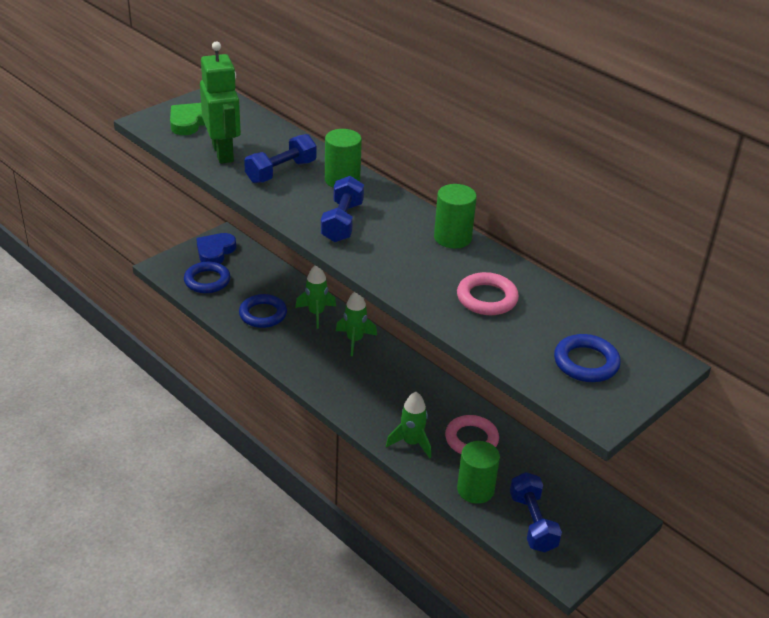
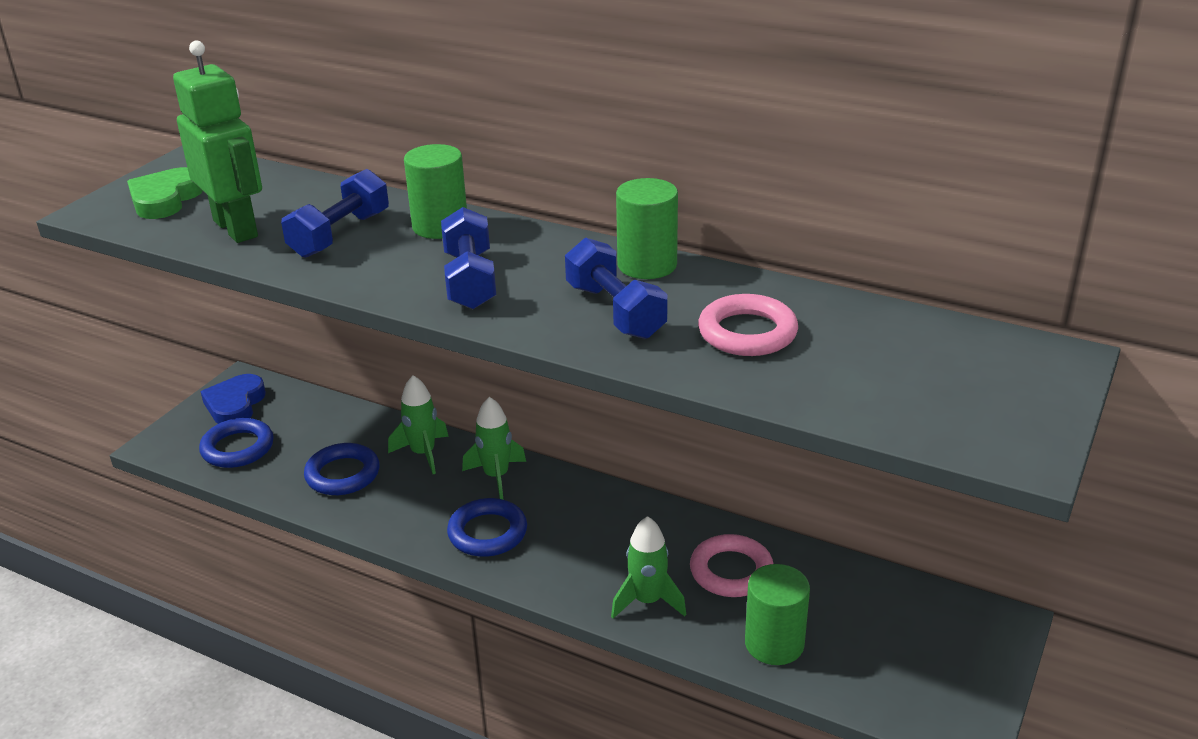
camera: 15 degrees left, 5 degrees down
blue dumbbell [510,472,562,552] -> blue dumbbell moved to [565,238,668,339]
blue ring [554,334,621,382] -> blue ring moved to [447,498,527,557]

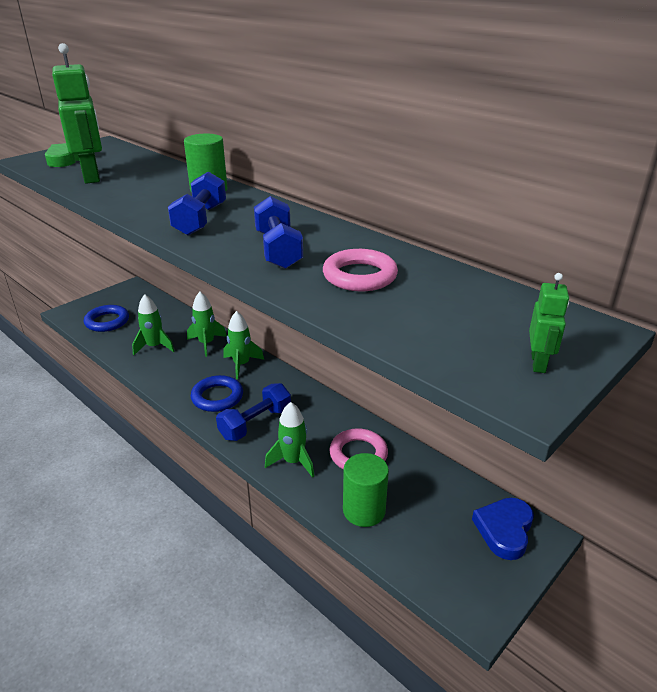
camera: 15 degrees right, 0 degrees up
blue heart [201,374,266,424] -> blue heart moved to [472,498,534,560]
blue dumbbell [281,169,389,258] -> blue dumbbell moved to [216,383,291,441]
blue ring [304,443,380,495] -> green rocket [132,294,174,355]
green cylinder [616,178,678,279] -> none
none -> green robot [529,273,569,373]

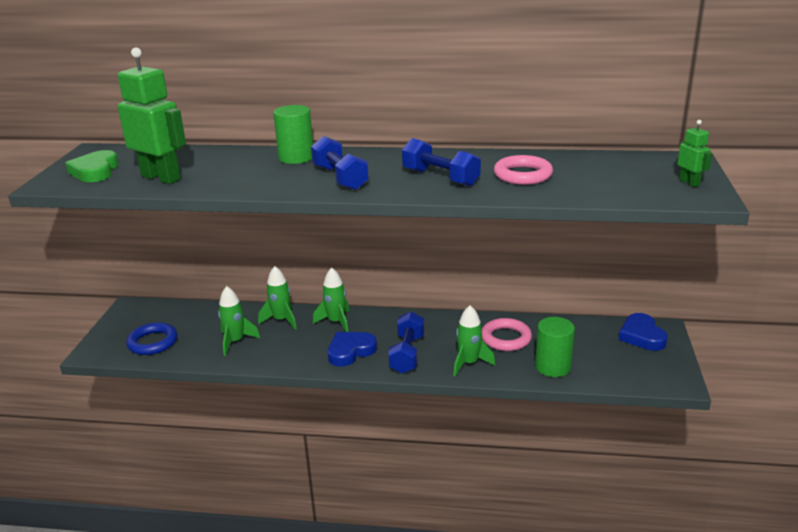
camera: 35 degrees left, 5 degrees down
blue ring [191,375,243,412] -> blue heart [328,332,377,367]

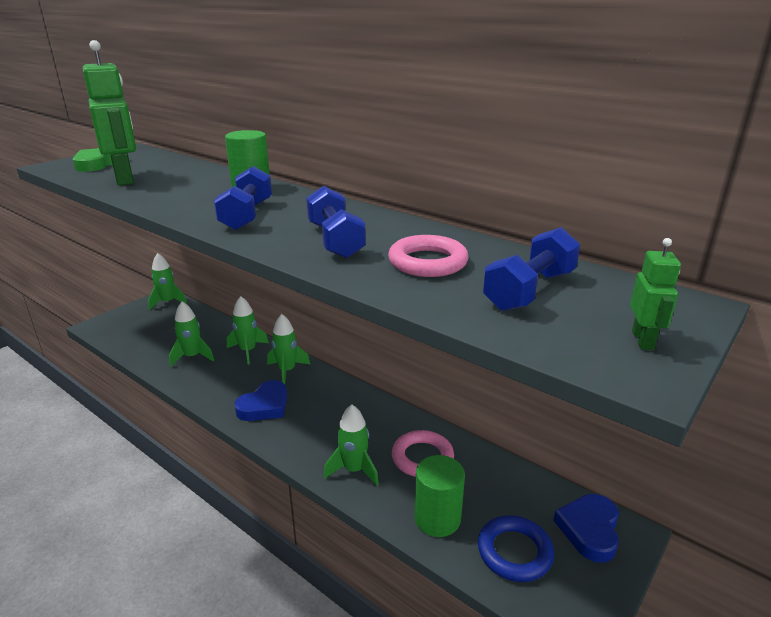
camera: 30 degrees right, 0 degrees up
blue ring [126,322,177,355] -> blue ring moved to [478,515,554,582]
blue heart [328,332,377,367] -> blue heart turned 135 degrees clockwise [234,380,287,421]
blue dumbbell [388,312,424,374] -> blue dumbbell moved to [483,227,580,311]
none -> green rocket [148,253,187,311]

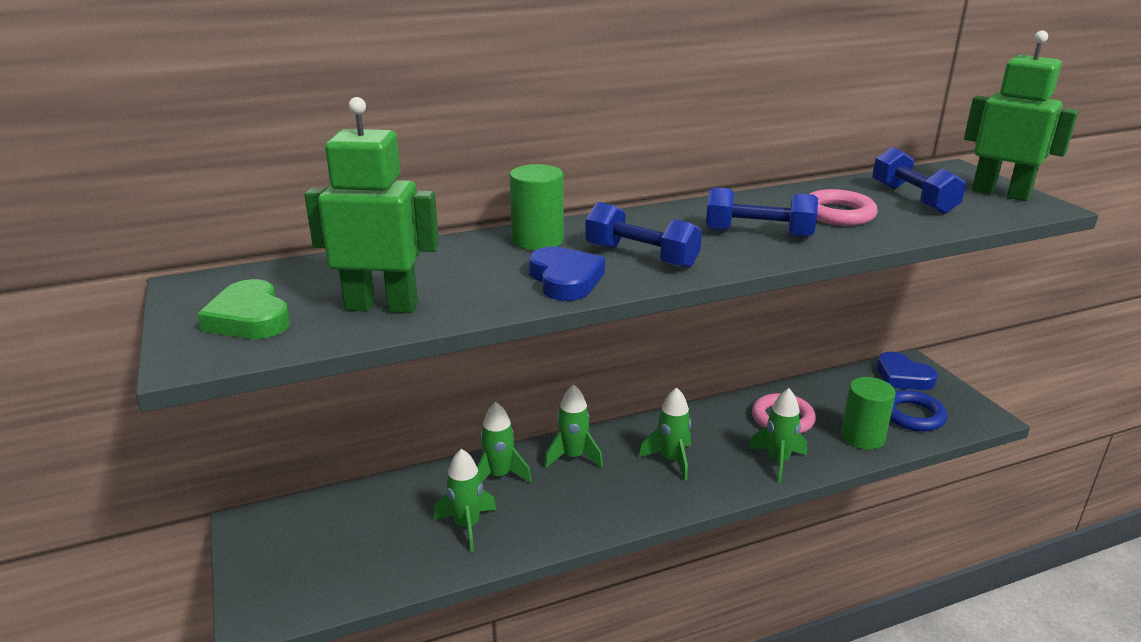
camera: 60 degrees left, 0 degrees up
green rocket [148,253,187,311] -> green rocket moved to [639,387,691,480]
blue heart [234,380,287,421] -> blue heart moved to [529,246,605,301]
green robot [630,238,681,350] -> green robot [964,31,1078,201], size x2.13

